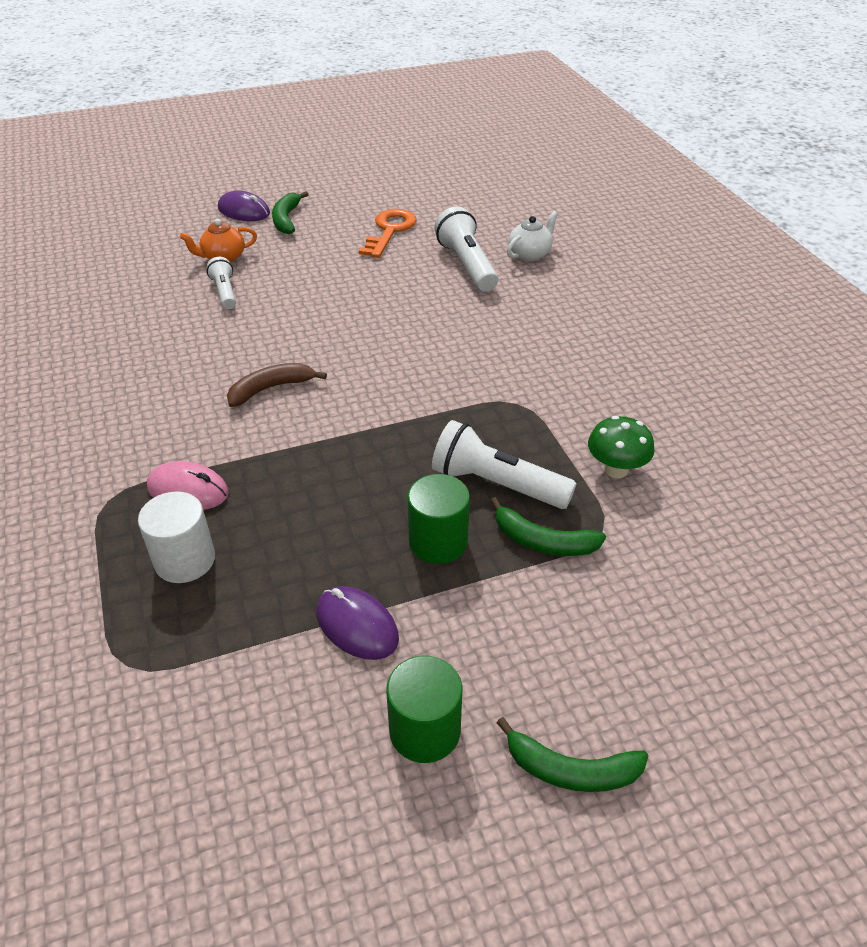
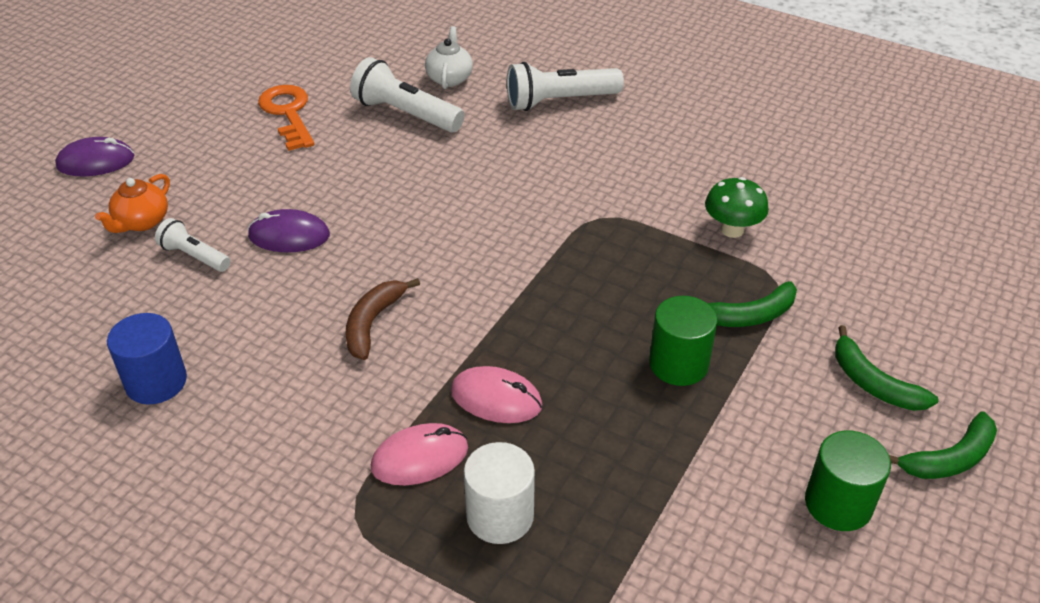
camera: 40 degrees left, 0 degrees up
green banana [272,191,309,234] -> green banana moved to [835,325,939,411]
purple mouse [316,586,399,660] -> purple mouse moved to [248,209,330,252]
white flashlight [432,420,576,509] -> white flashlight moved to [507,62,624,111]
none -> blue cylinder [107,313,187,405]
none -> pink mouse [451,366,542,423]

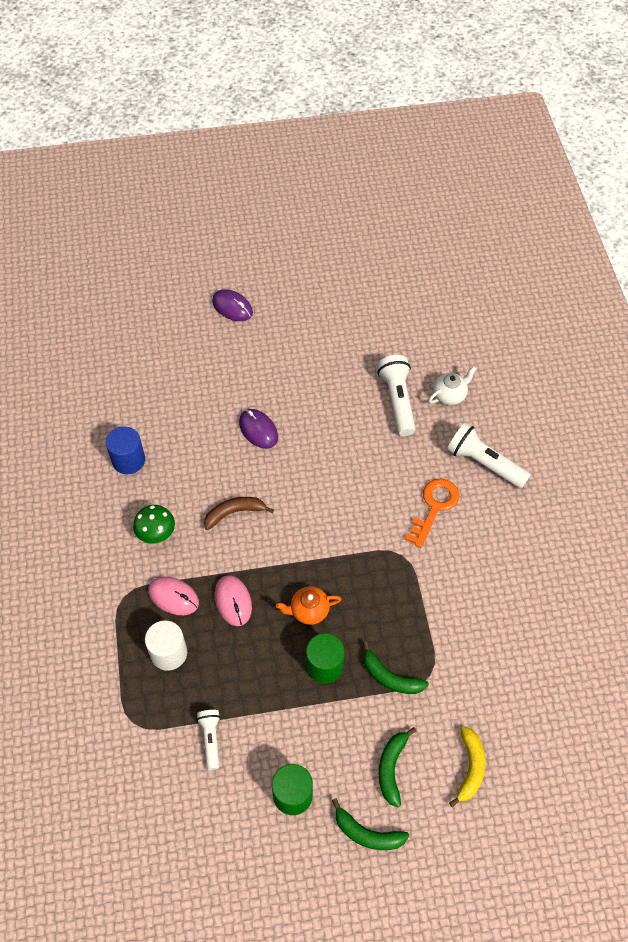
camera: 50 degrees right, 15 degrees up
orange teapot [95,174,170,233] -> orange teapot moved to [276,586,341,625]
white flashlight [155,218,230,272] -> white flashlight moved to [197,710,220,770]
orange key [258,85,314,151] -> orange key moved to [404,478,459,548]
green mushroom [705,177,769,238] -> green mushroom moved to [133,505,175,544]
none -> yellow banana [449,726,485,807]

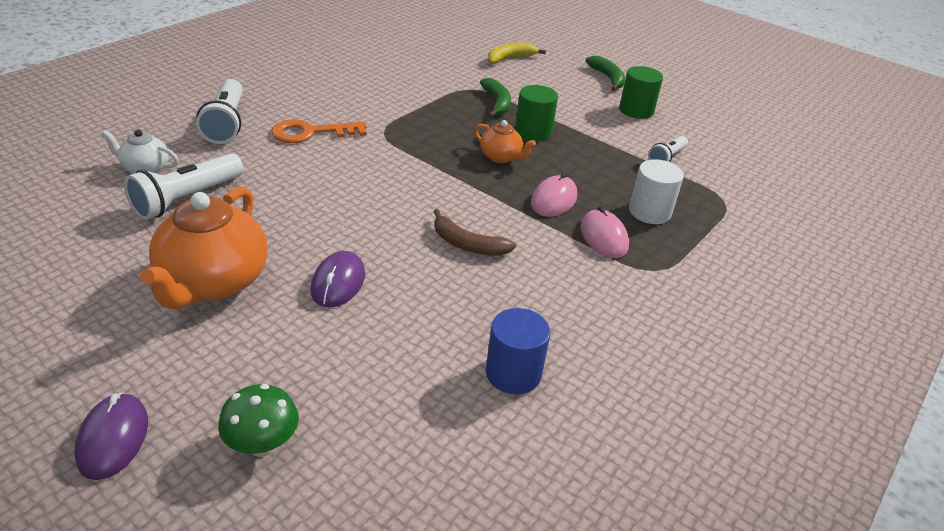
camera: 135 degrees left, 20 degrees down
green mushroom [133,505,175,544] -> green mushroom moved to [218,384,299,457]
green banana [379,727,416,807] -> none
none -> orange teapot [140,186,268,309]

